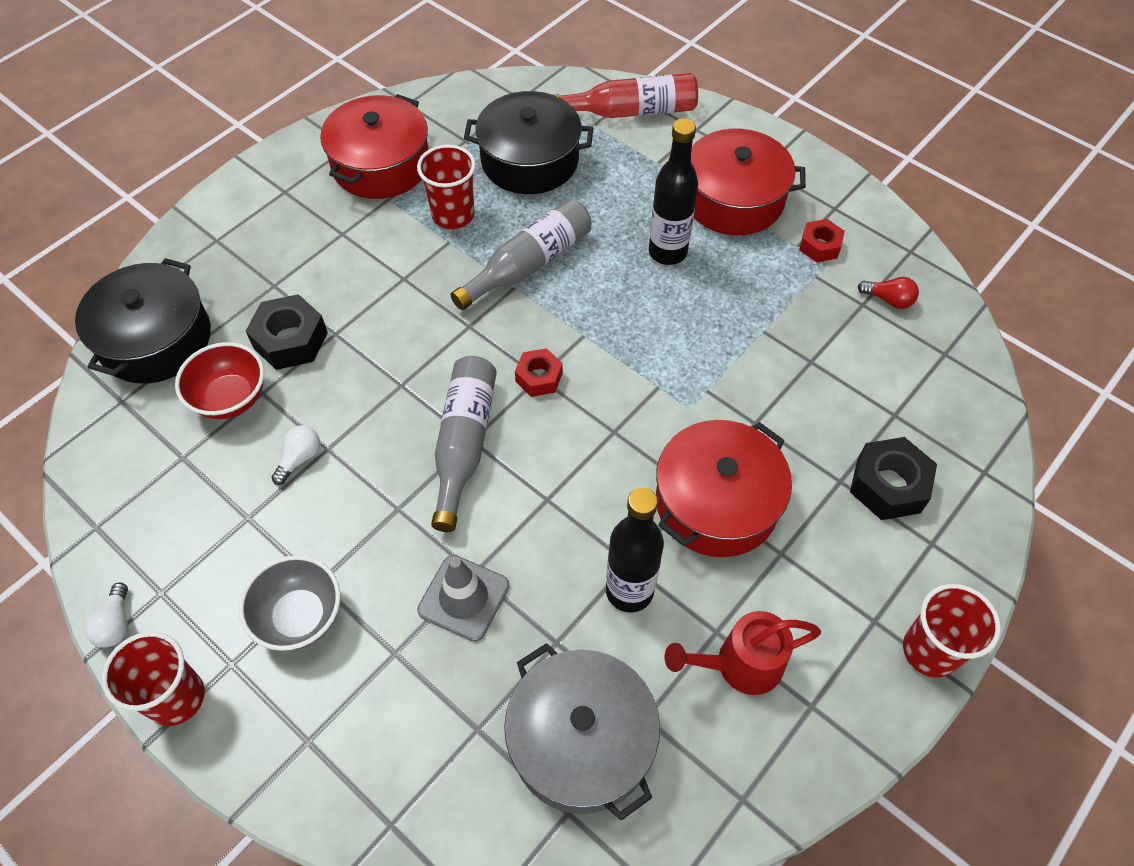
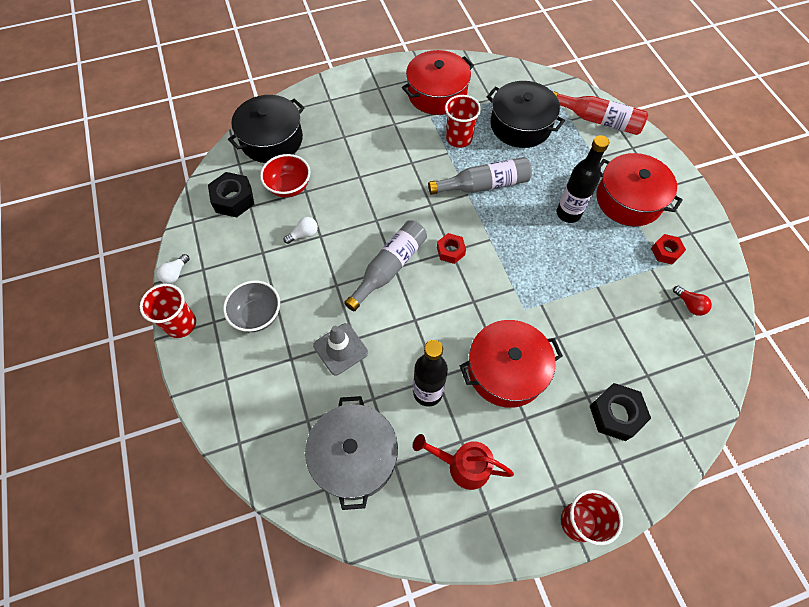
camera: 30 degrees right, 5 degrees up
black nut [246,294,328,370] -> black nut moved to [208,172,255,218]

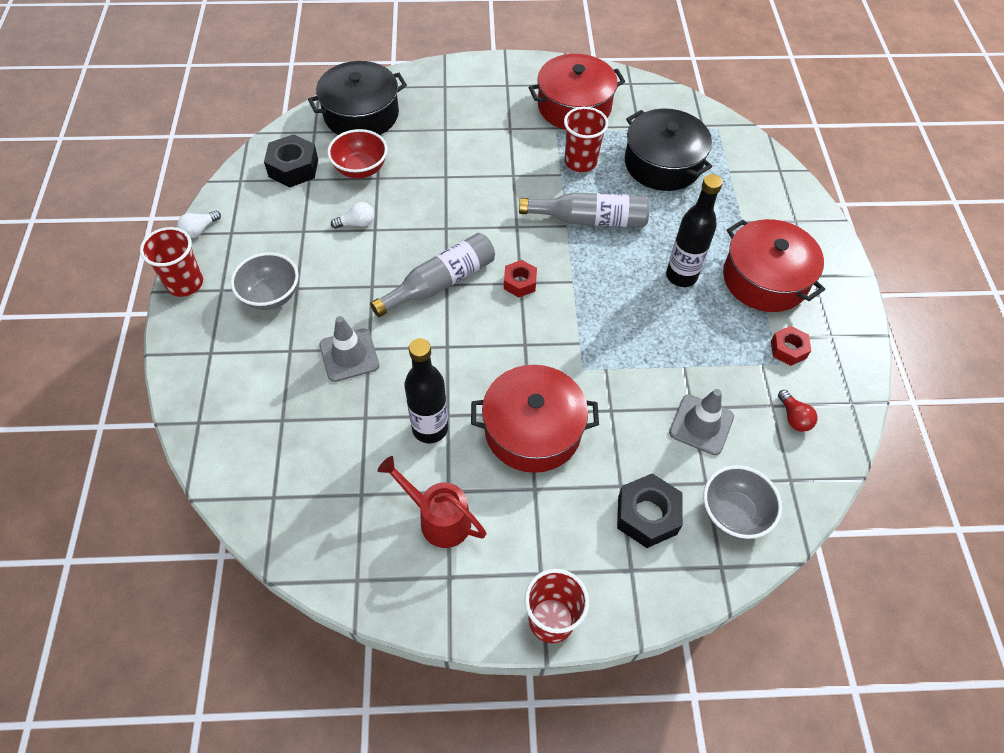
camera: 15 degrees right, 5 degrees down
grey pot [305,396,398,510] -> none
red bottle [552,91,648,135] -> none
none -> grey traffic cone [669,389,734,455]
none -> grey bowl [703,465,782,539]

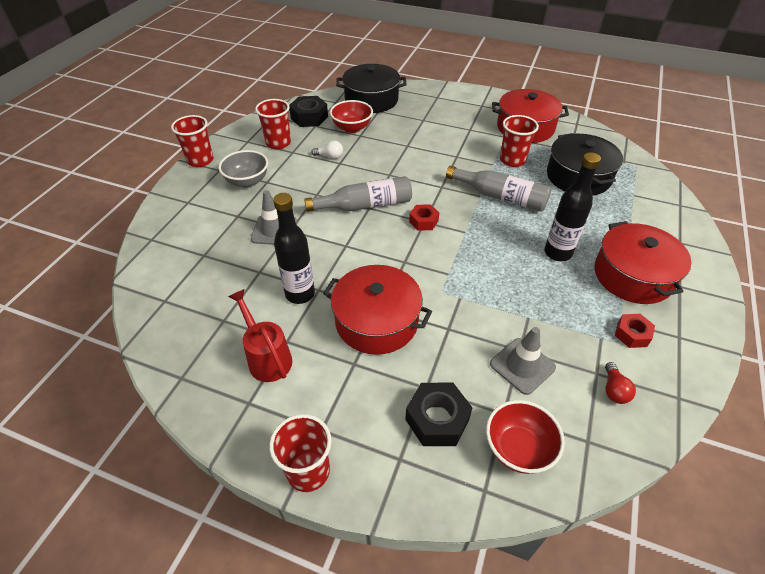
camera: 25 degrees right, 10 degrees down
white light bulb [177,210,221,238] -> none
grey bowl [703,465,782,539] -> red bowl [486,400,565,474]
none -> red cup [255,99,291,149]

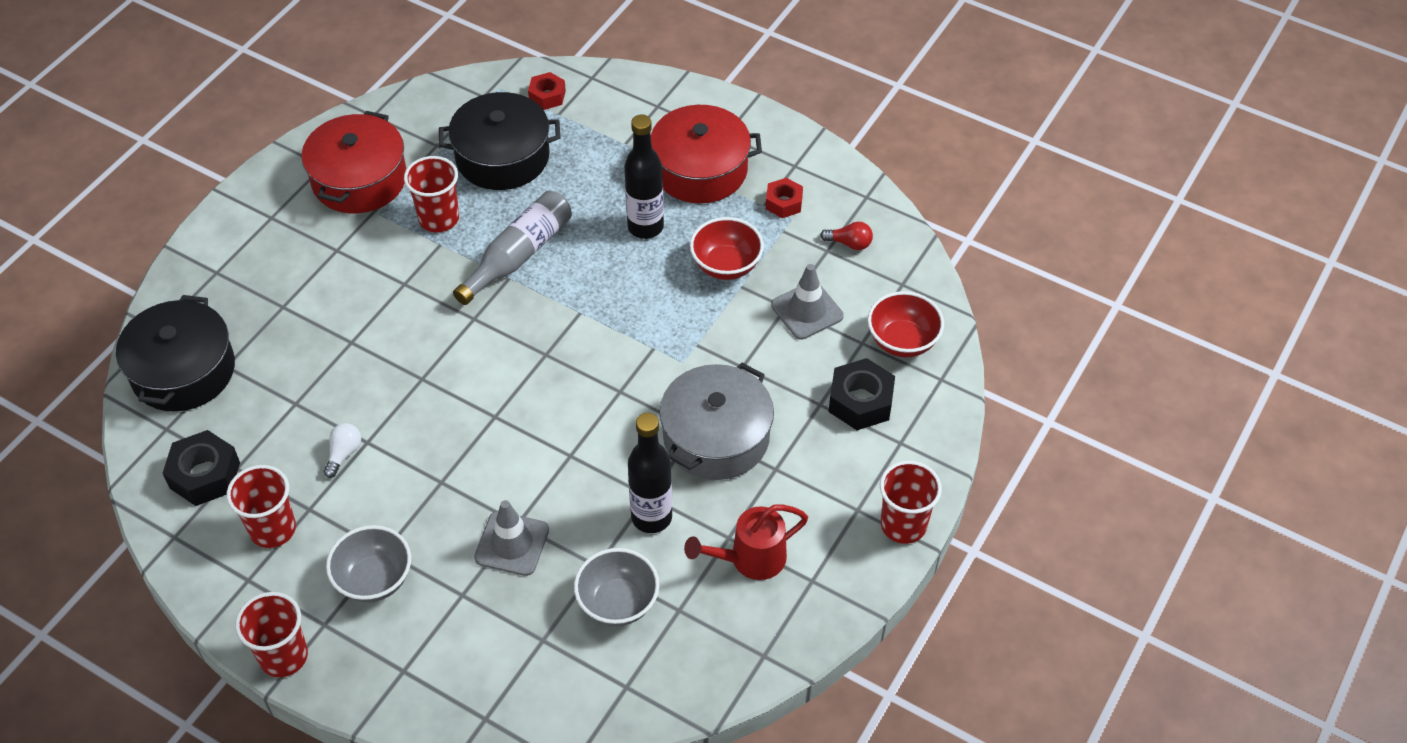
camera: 80 degrees left, 5 degrees up
grey bottle [304,176,412,212] -> none
red pot [323,265,432,355] -> grey pot [659,363,774,480]
red bowl [330,100,373,133] -> red bowl moved to [690,217,764,280]
red nut [409,204,439,231] -> red nut moved to [528,72,566,110]
none -> grey bowl [574,548,659,626]

